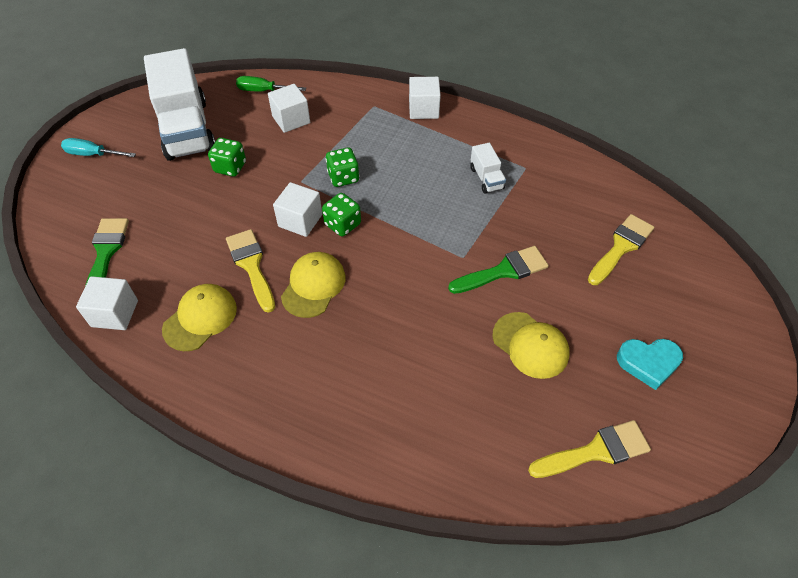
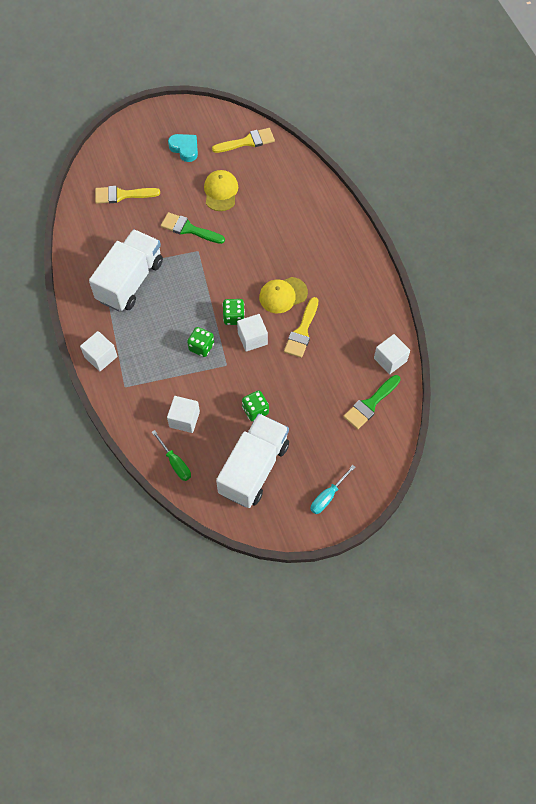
camera: 135 degrees left, 10 degrees up
turquoise screwdriver [61,138,136,157] -> turquoise screwdriver turned 75 degrees clockwise [310,465,356,514]
yellow cap [162,284,237,351] -> none
white truck [470,143,506,193] -> white truck [89,229,163,312], size x2.32
yellow brush [528,420,651,478] -> yellow brush turned 135 degrees clockwise [212,128,275,153]

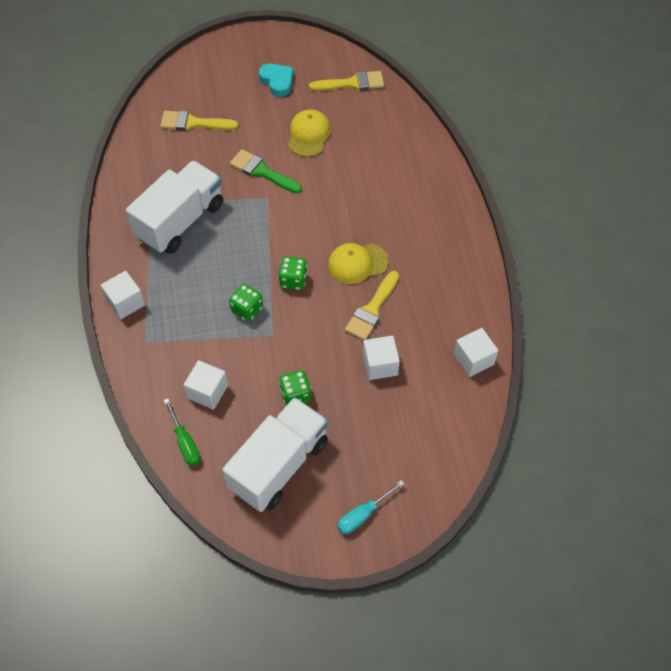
camera: 10 degrees right, 5 degrees down
white cube [237,314,268,352] -> white cube moved to [363,336,400,380]
green brush [343,375,400,429] -> none

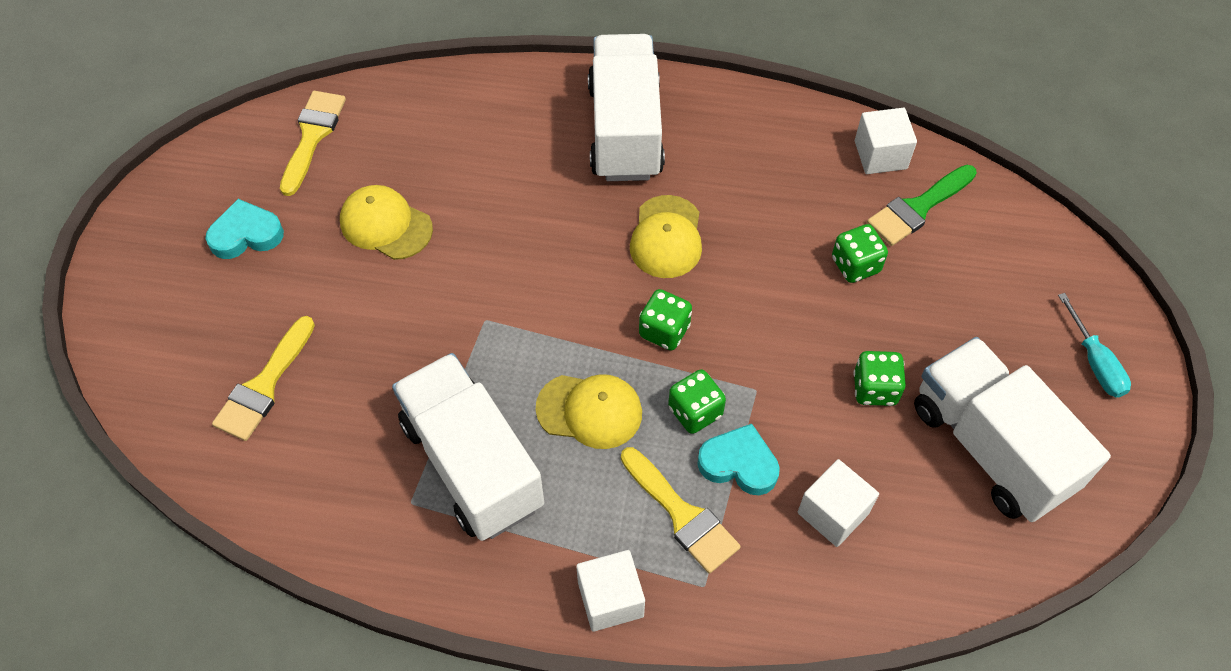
camera: 70 degrees left, 0 degrees up
green screwdriver [164,398,200,466] -> none
green brush [230,149,302,193] -> green brush moved to [867,165,977,246]
yellow brush [345,271,399,340] -> yellow brush moved to [621,447,741,573]
white cube [363,336,400,380] -> green dice [832,224,888,283]
none -> yellow cap [536,374,642,449]
none -> white truck [588,34,665,181]
none -> turquoise heart [697,424,780,495]

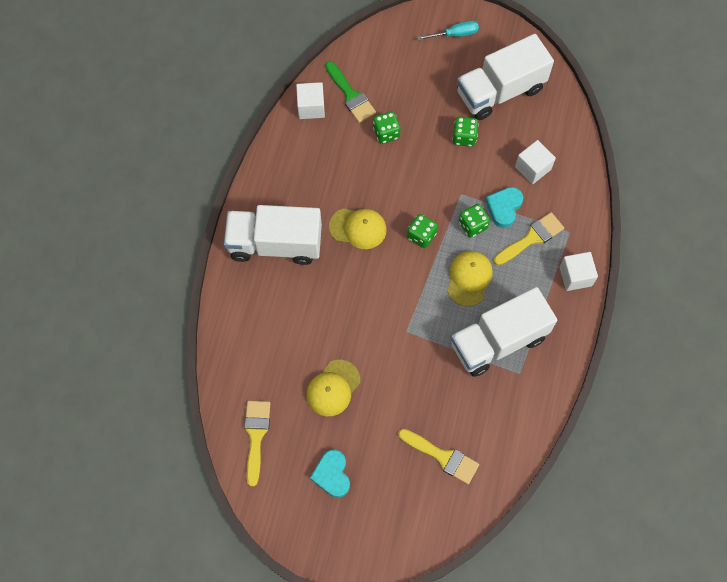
camera: 85 degrees left, 10 degrees up
yellow brush [280,91,346,196] -> yellow brush turned 75 degrees clockwise [244,401,270,486]

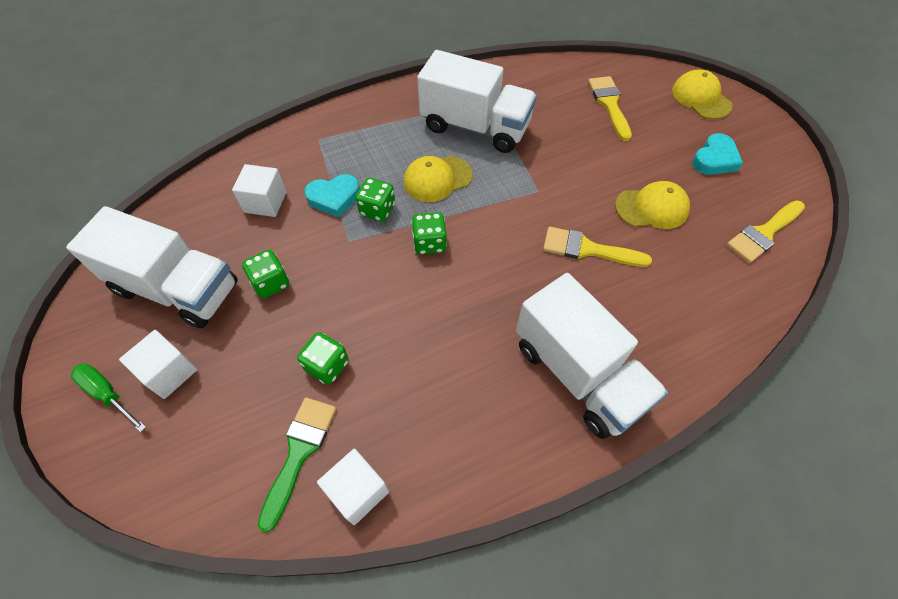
camera: 130 degrees left, 10 degrees down
yellow cap [329,208,387,249] -> yellow cap moved to [672,69,732,119]
turquoise screwdriver [417,21,479,40] -> green screwdriver [71,363,146,432]
yellow brush [494,212,564,265] -> yellow brush moved to [543,227,652,267]
white cube [559,252,598,291] -> white cube moved to [119,330,198,399]

